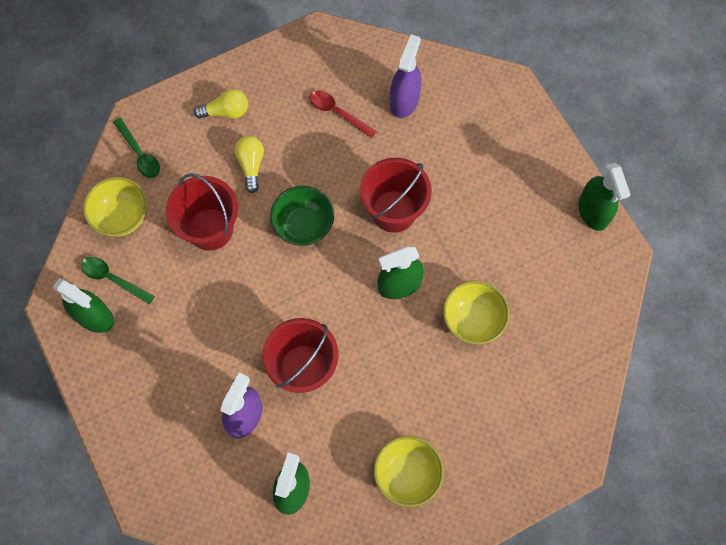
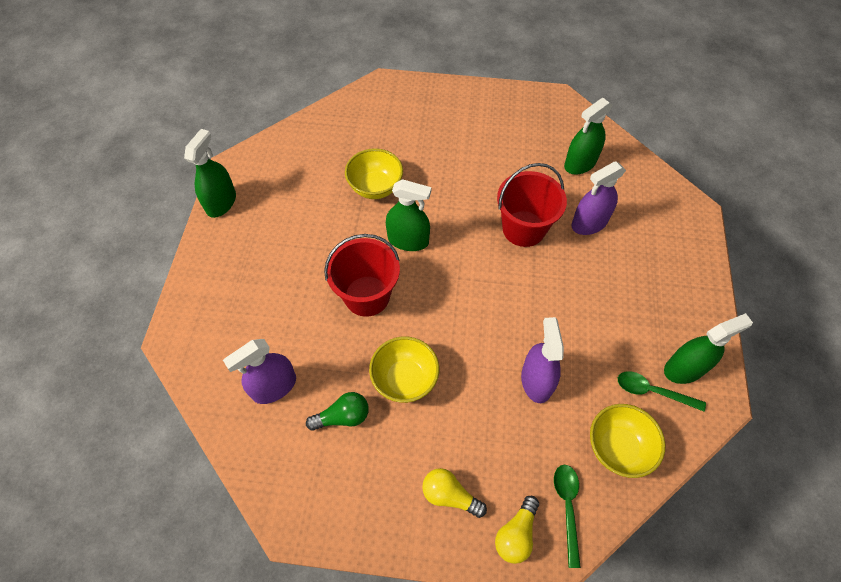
camera: 145 degrees left, 10 degrees down
green spray bottle [53,278,114,333] -> green spray bottle turned 90 degrees clockwise [664,313,753,384]
green spoon [81,257,155,305] -> green spoon turned 135 degrees clockwise [618,371,706,411]
red bucket [166,173,238,251] -> purple spray bottle [521,317,564,403]
yellow light bulb [234,136,264,193] -> yellow light bulb moved to [495,496,539,564]
green bowl [270,186,334,246] -> none
red spoon [310,90,377,138] -> green light bulb [306,392,369,431]
yellow bowl [374,436,444,507] -> yellow bowl moved to [369,336,439,403]

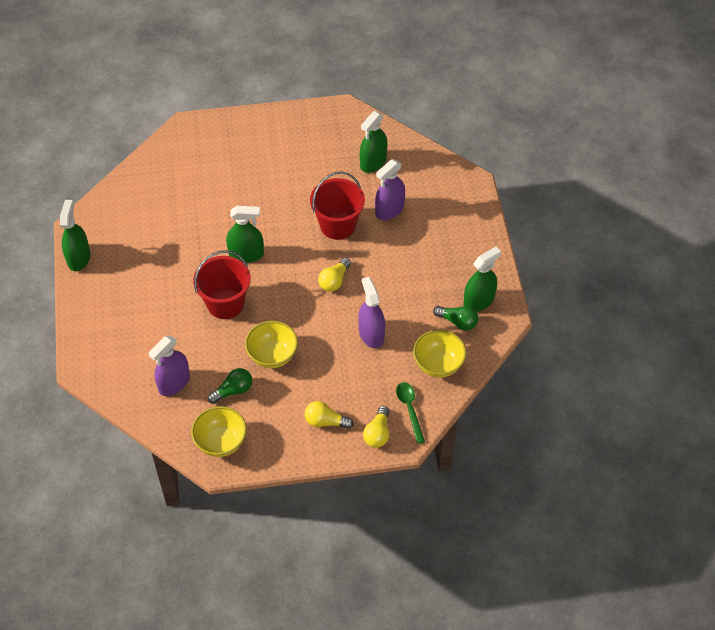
camera: 15 degrees left, 5 degrees down
yellow bowl [345,148,403,199] -> yellow bowl moved to [191,406,247,457]
green spoon [618,371,706,411] -> green light bulb [433,306,478,331]
none -> yellow light bulb [318,258,351,292]

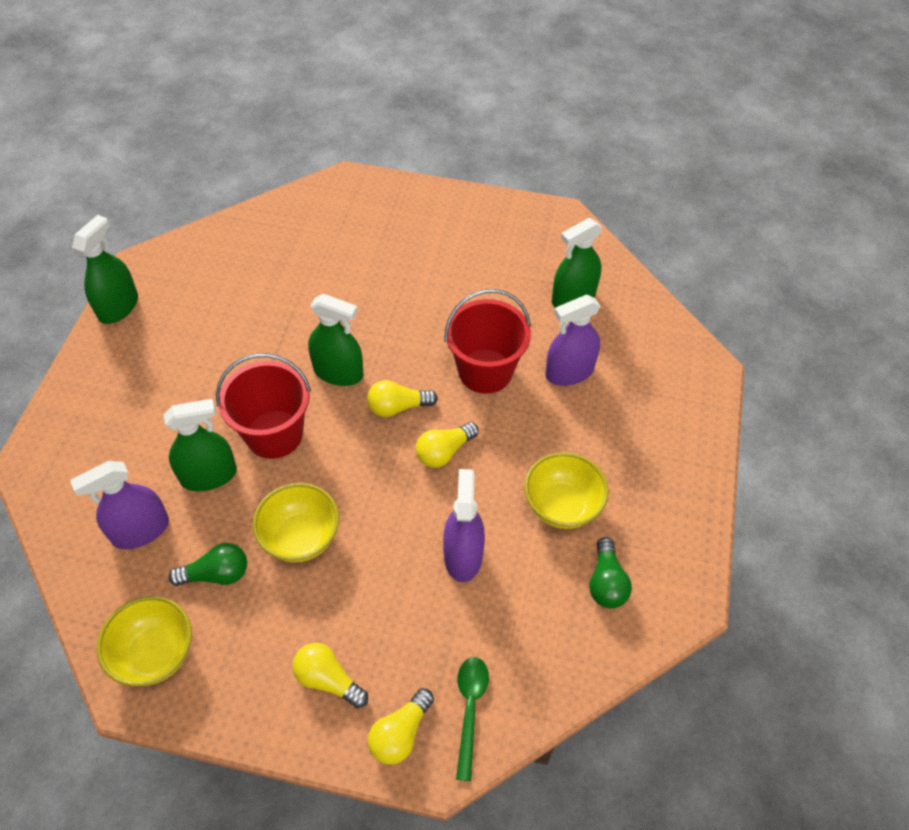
camera: 20 degrees right, 0 degrees up
yellow bowl [413,330,467,378] -> yellow bowl moved to [524,452,609,529]
green light bulb [433,306,478,331] -> green light bulb turned 45 degrees clockwise [589,537,632,608]
green spray bottle [464,247,501,312] -> green spray bottle moved to [164,399,237,491]
none -> yellow light bulb [367,380,438,417]

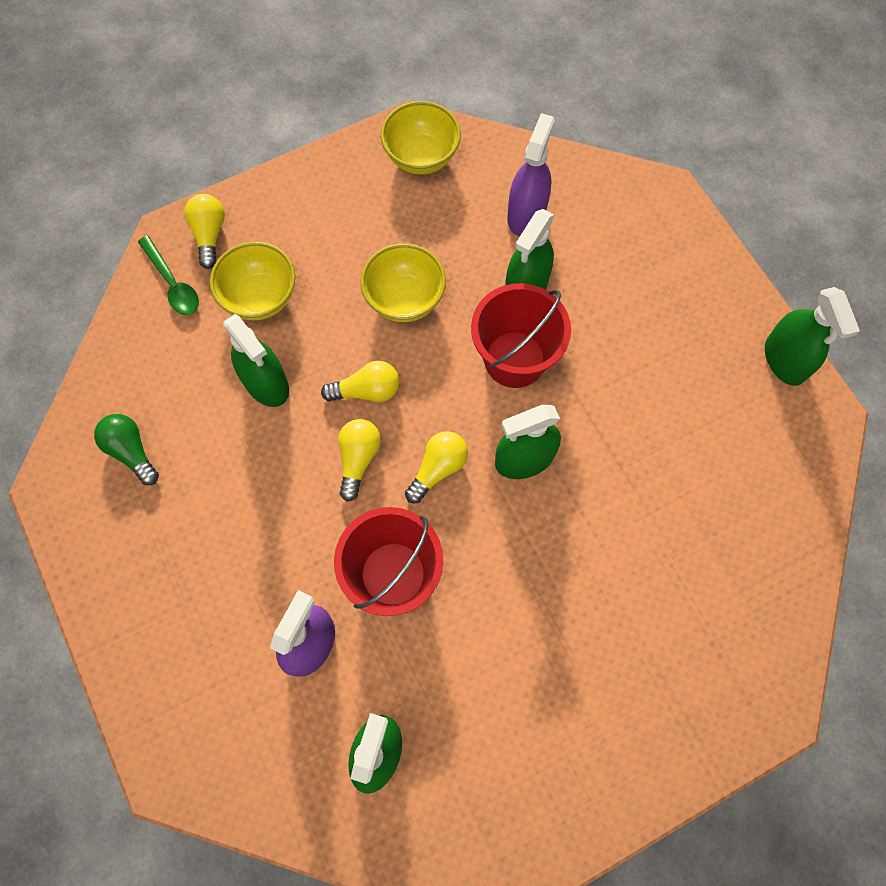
camera: 140 degrees right, 15 degrees up
green light bulb [169,543,247,586] -> none
yellow light bulb [293,643,368,708] -> yellow light bulb moved to [321,361,399,402]
purple spray bottle [443,469,485,582] -> green spray bottle [223,314,289,407]
yellow bowl [524,452,609,529] -> yellow bowl moved to [210,242,296,320]

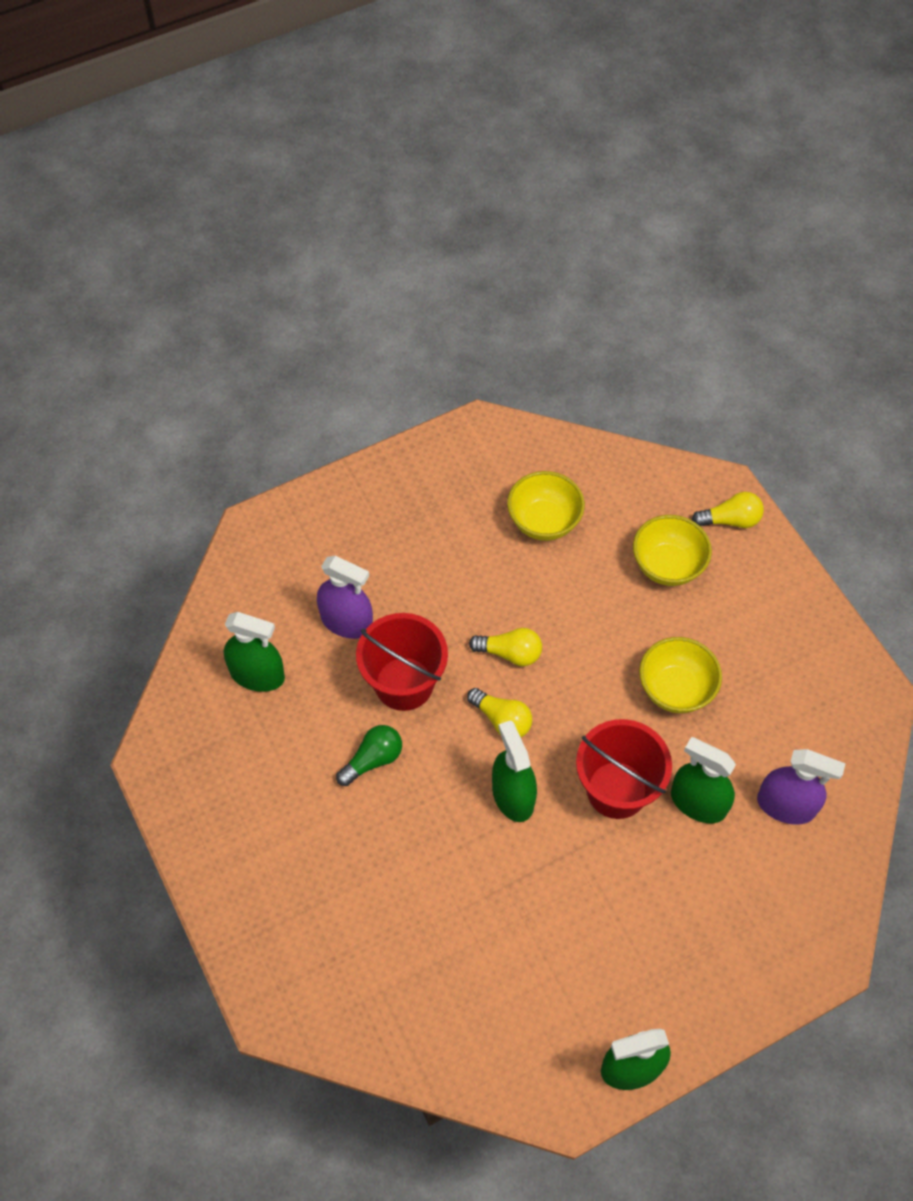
camera: 90 degrees right, 10 degrees down
green light bulb [94,414,159,485] -> green light bulb moved to [336,725,402,786]
green spoon [138,236,199,315] -> none
green spray bottle [223,314,289,407] -> none
yellow light bulb [321,361,399,402] -> none
yellow bowl [381,101,461,175] -> yellow bowl moved to [507,471,585,541]

